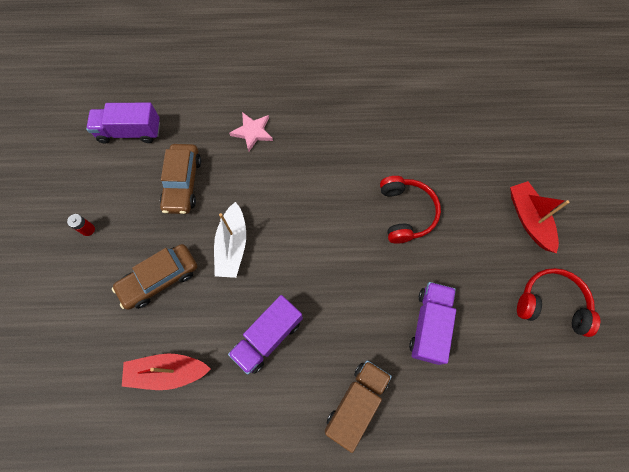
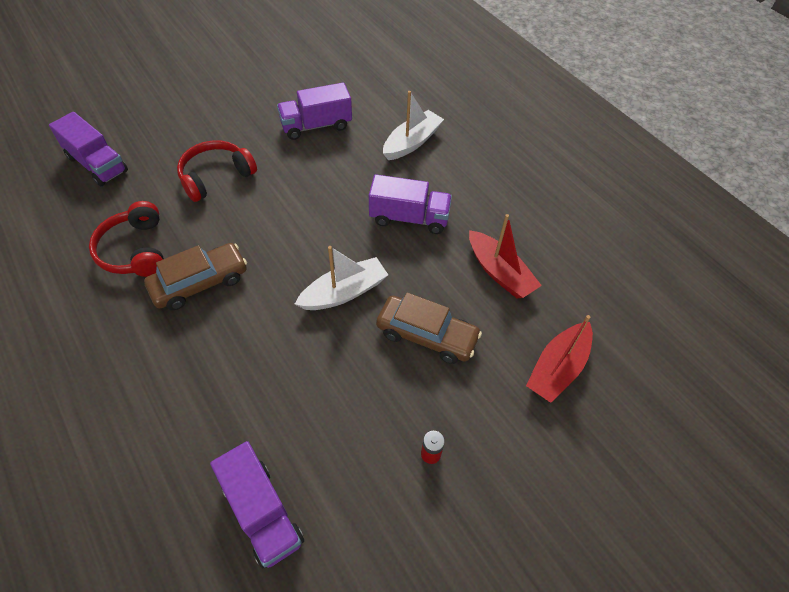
camera: 125 degrees left, 15 degrees down
brown car [160,144,201,214] -> brown car moved to [144,243,247,310]
pink star [229,112,273,151] -> none
brown truck [325,360,392,453] -> white boat [383,91,444,160]
red boat [510,181,569,253] -> red boat moved to [526,315,593,403]
red headphones [517,268,600,337] -> red headphones moved to [89,201,164,277]
none -> purple truck [49,112,128,186]

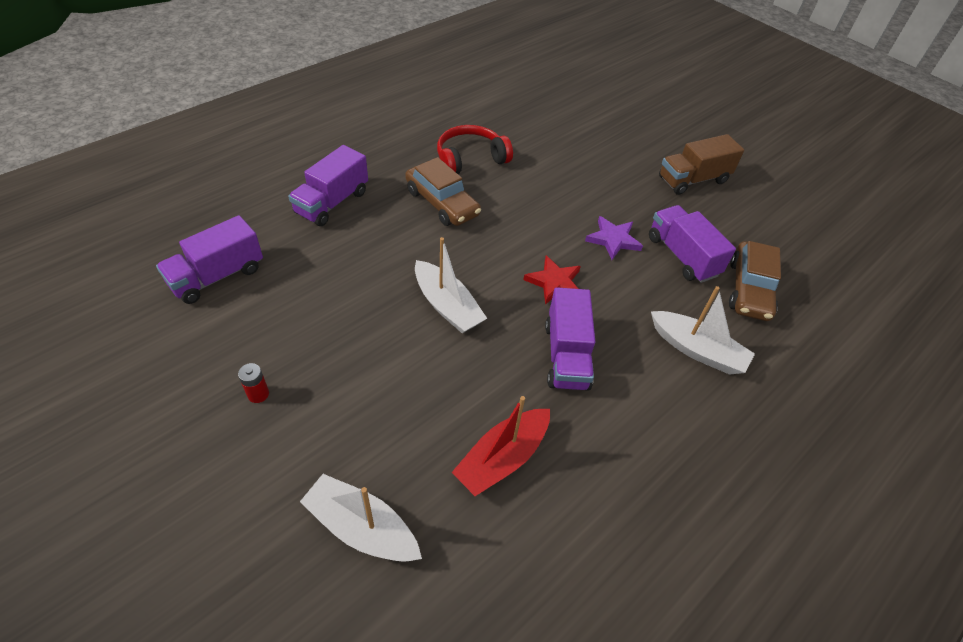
camera: 80 degrees right, 5 degrees down
purple truck [49,112,128,186] -> purple truck moved to [288,145,368,226]
red headphones [177,140,257,202] -> none
brown car [376,292,482,364] -> brown car moved to [729,241,781,321]
red boat [526,315,593,403] -> white boat [300,474,422,562]
none -> red star [523,255,581,305]
none -> purple star [585,216,643,260]
none -> brown truck [659,134,744,195]

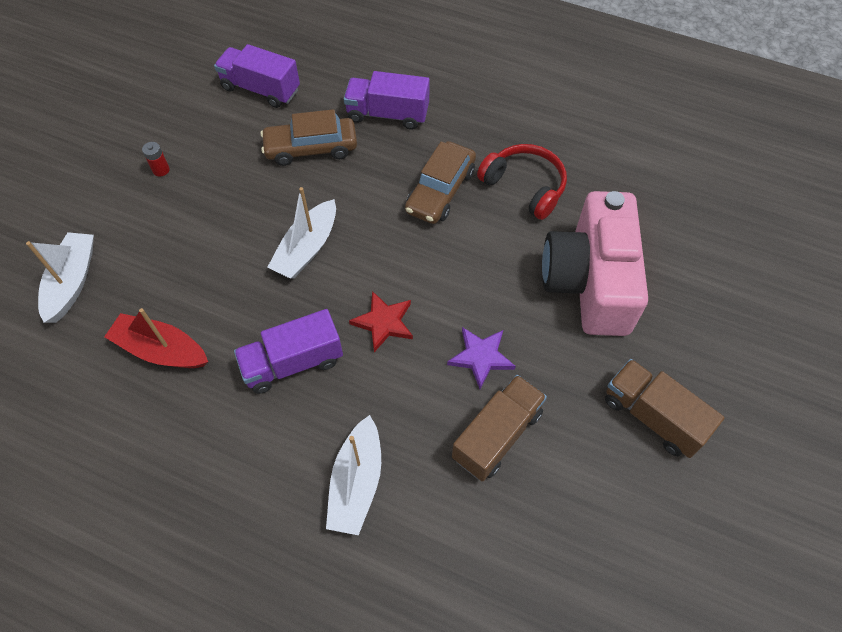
camera: 70 degrees right, 10 degrees up
purple truck [649,205,736,283] -> brown truck [452,375,547,481]
brown car [729,241,781,321] -> brown car moved to [260,109,357,166]
none -> pink camera [542,191,648,336]

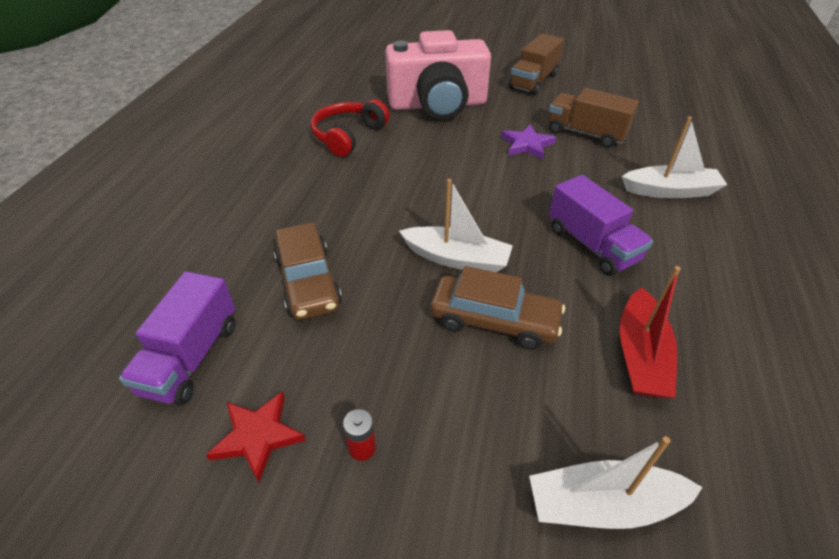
camera: 100 degrees left, 15 degrees down
purple truck [344,71,430,130] -> none
red star [349,291,413,352] -> red star moved to [206,391,306,482]
brown car [405,141,476,224] -> brown car moved to [430,266,565,350]

